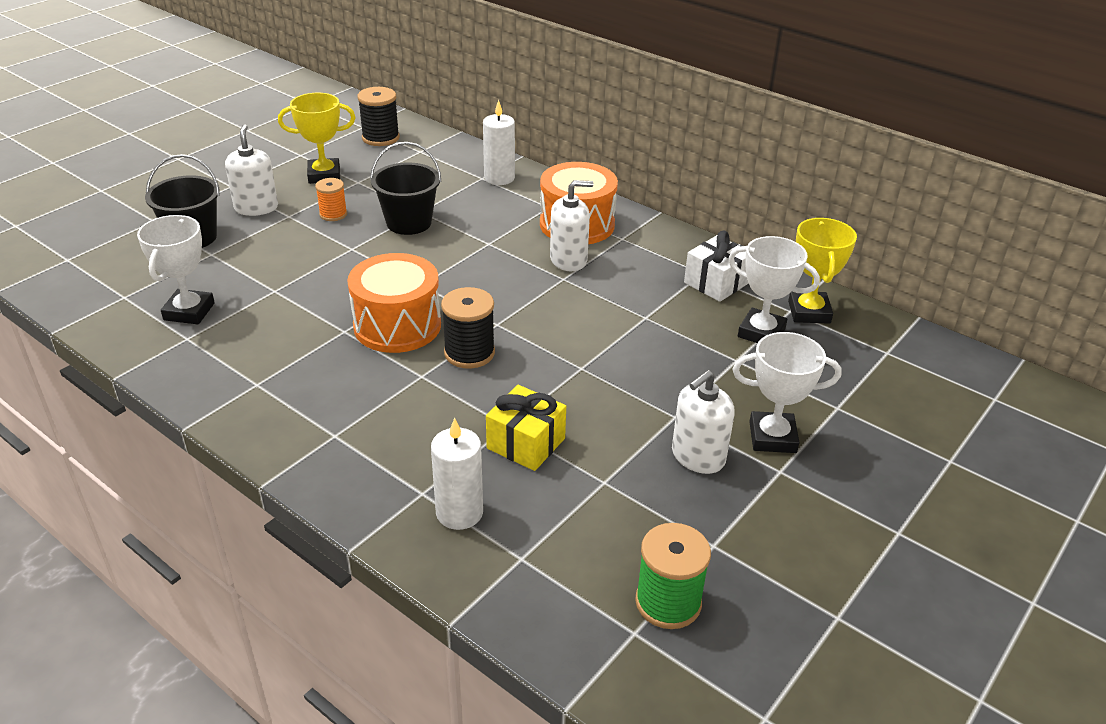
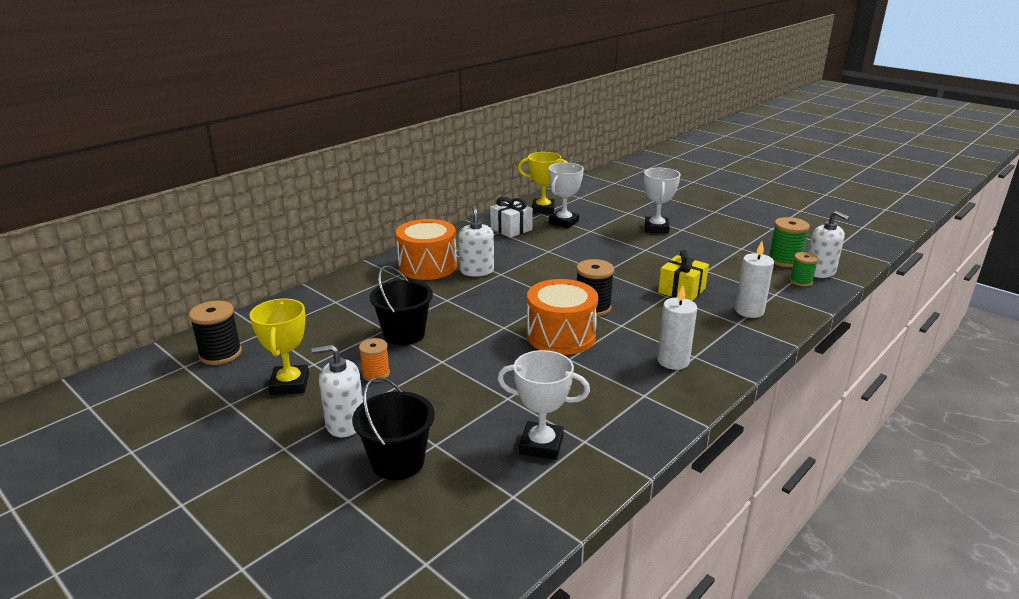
camera: 85 degrees left, 10 degrees down
white candle [483,100,515,185] -> white candle moved to [657,285,697,370]
white soap dispenser [672,370,735,474] -> white soap dispenser moved to [808,211,850,278]
none -> green spool [790,252,818,287]

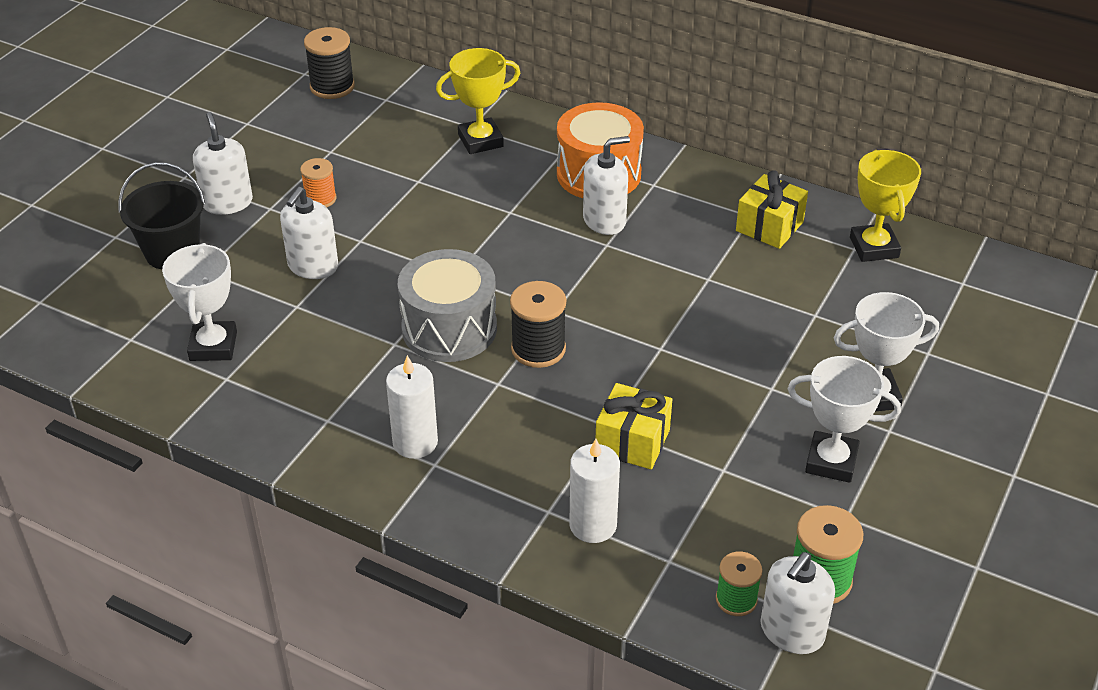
camera: 75 degrees right, 15 degrees up
yellow trophy [249,299,309,395] -> yellow trophy moved to [436,48,520,154]
black bucket [370,265,433,345] -> none
white gift [490,197,533,238] -> yellow gift [736,170,808,249]
orange drum [527,279,598,355] -> grey drum [398,249,497,362]
white trophy [549,163,584,228] -> white trophy moved to [788,356,901,483]
none -> white soap dispenser [280,187,338,279]

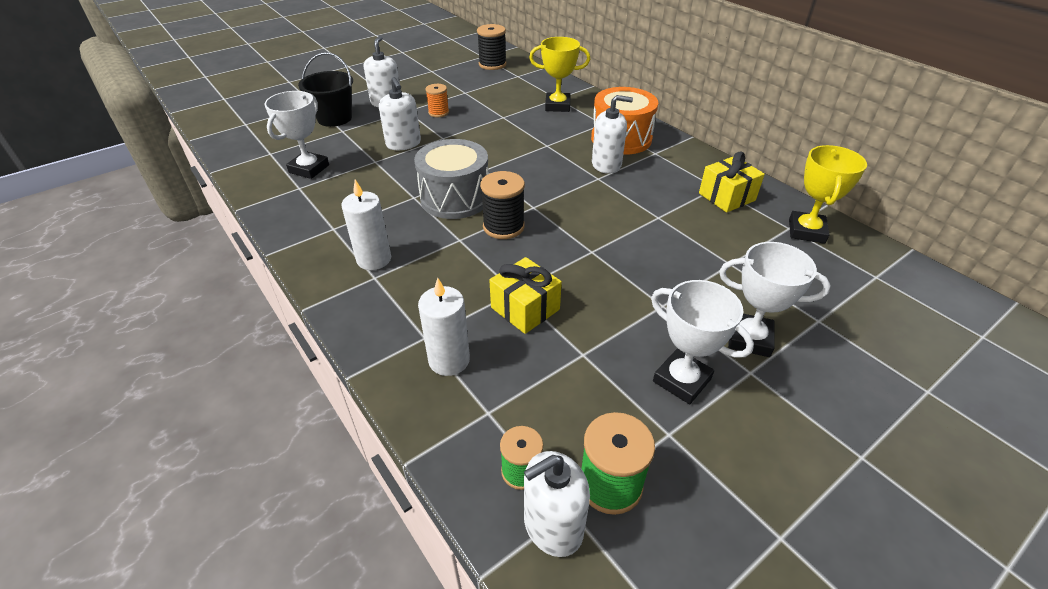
camera: 25 degrees right, 0 degrees up
white soap dispenser [280,187,338,279] -> white soap dispenser turned 75 degrees counterclockwise [379,77,421,150]

